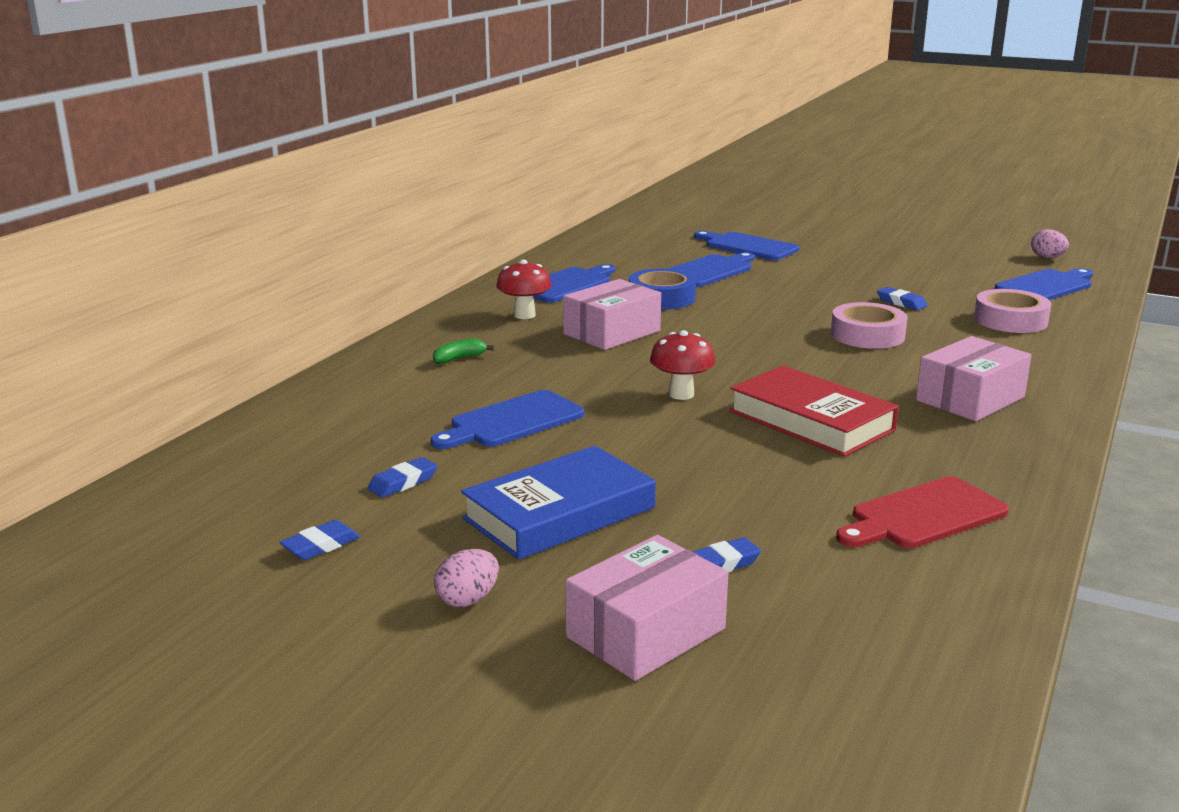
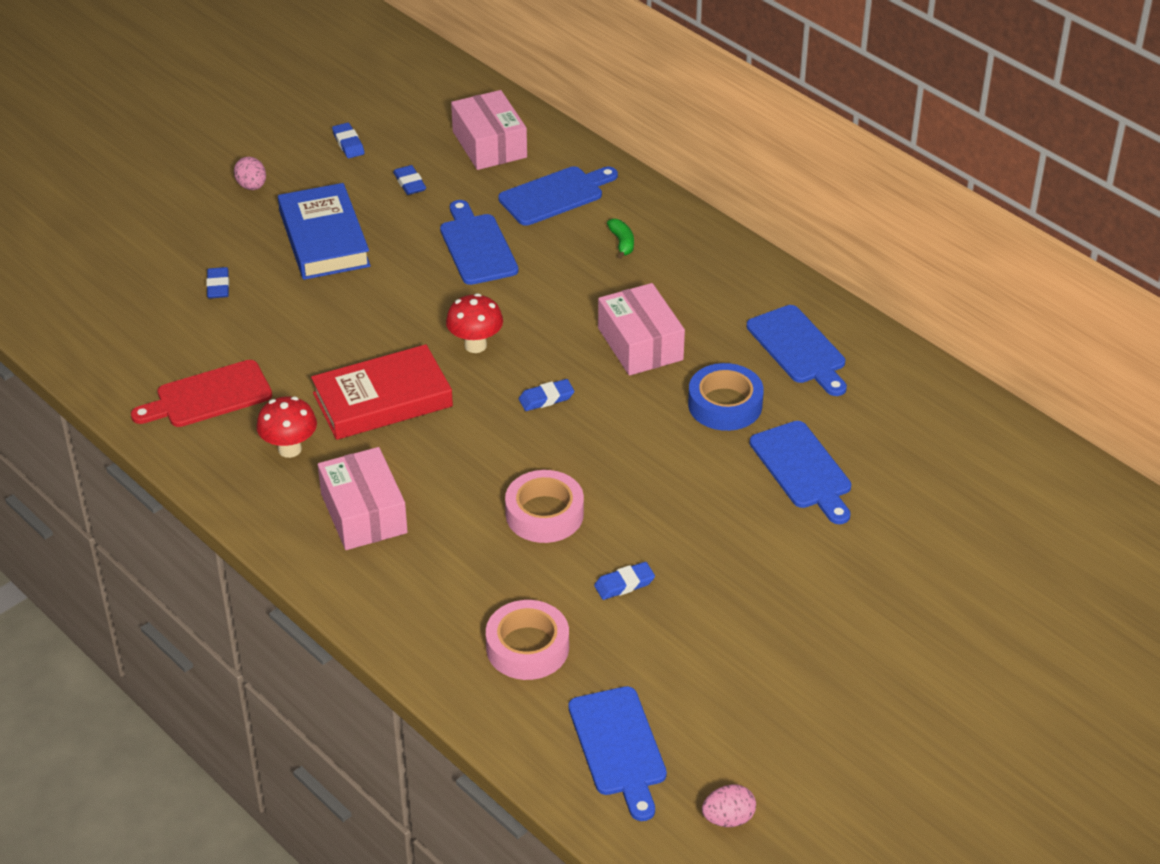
camera: 110 degrees right, 20 degrees up
red mushroom [496,260,552,319] -> red mushroom moved to [256,396,317,458]
pink box [566,535,728,681] -> pink box moved to [451,90,527,170]
blue cutting board [694,231,799,260] -> blue cutting board moved to [498,166,618,226]
red cutting board [836,476,1009,548] -> red cutting board turned 105 degrees counterclockwise [131,360,272,427]
none -> blue eraser [519,379,575,411]

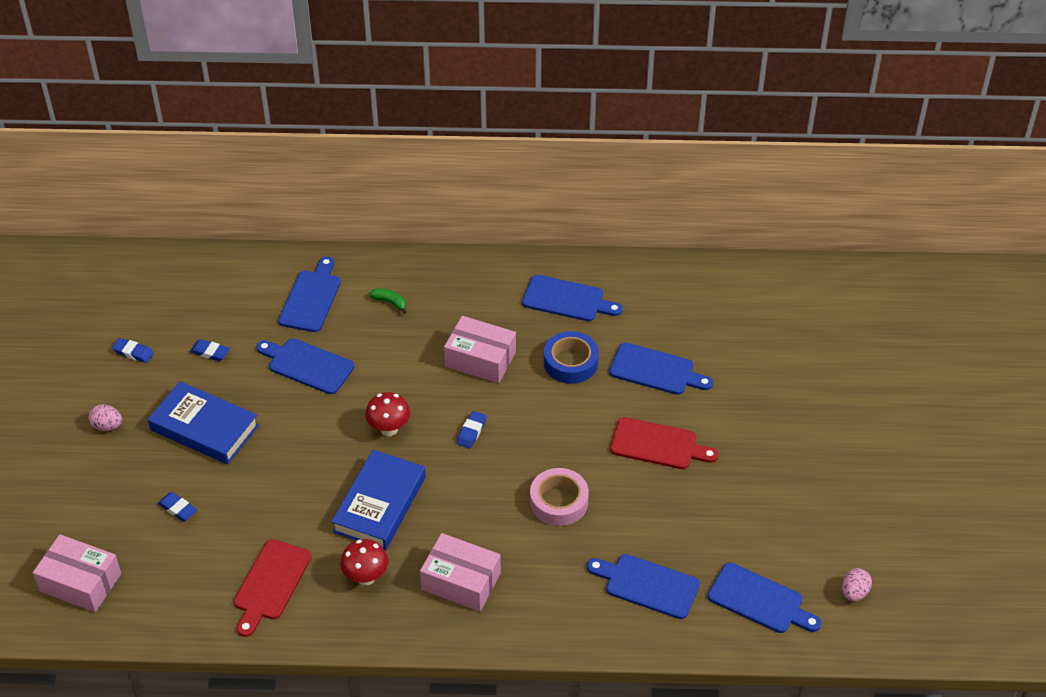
camera: 45 degrees left, 5 degrees up
red book [311,344,453,440] -> blue book [331,450,426,550]
pink box [451,90,527,170] -> pink box moved to [33,534,121,612]
pink tape [486,600,569,680] -> blue cutting board [587,554,700,619]
blue eraser [594,562,655,600] -> none
none -> red cutting board [610,417,718,469]

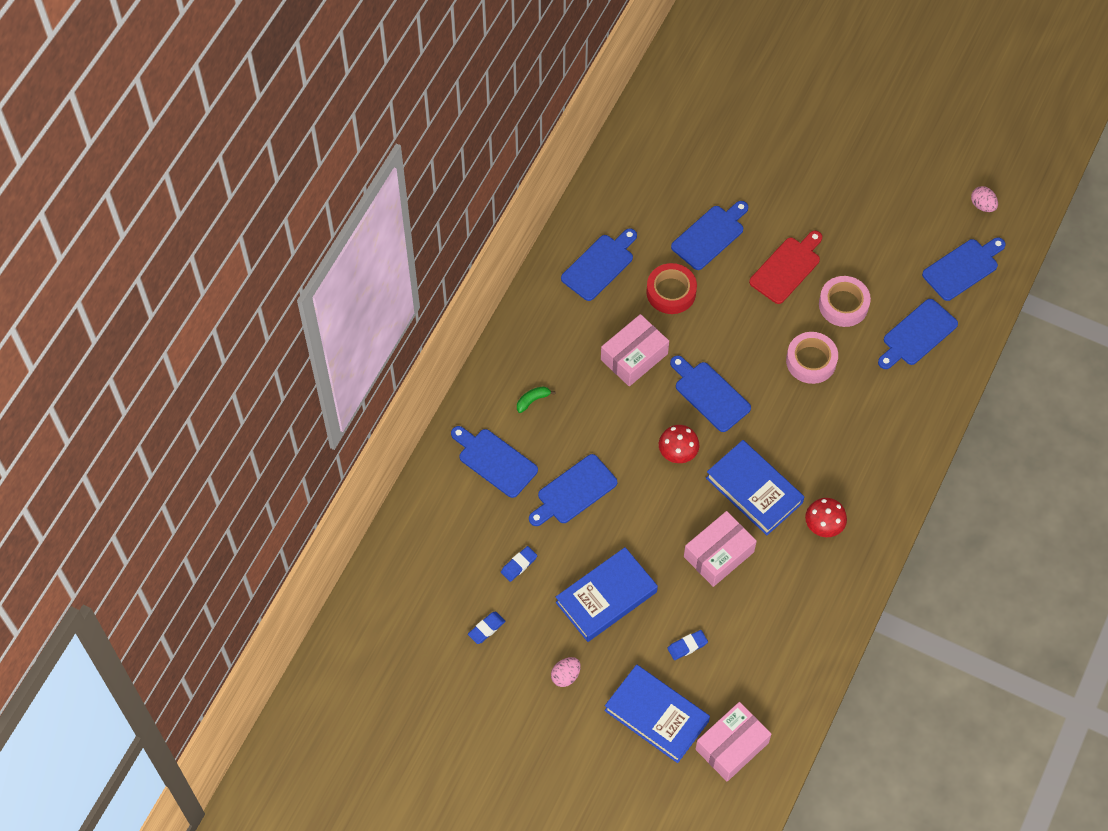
camera: 65 degrees left, 15 degrees up
red cutting board [234,539,311,637] -> none
pink box [420,533,501,612] -> pink box moved to [684,511,757,587]
blue eraser [456,411,487,449] -> blue cutting board [670,356,751,432]
blue tape [544,331,599,384] -> red tape [646,263,697,314]
none -> blue book [604,665,710,763]
none -> pink tape [819,276,871,327]

